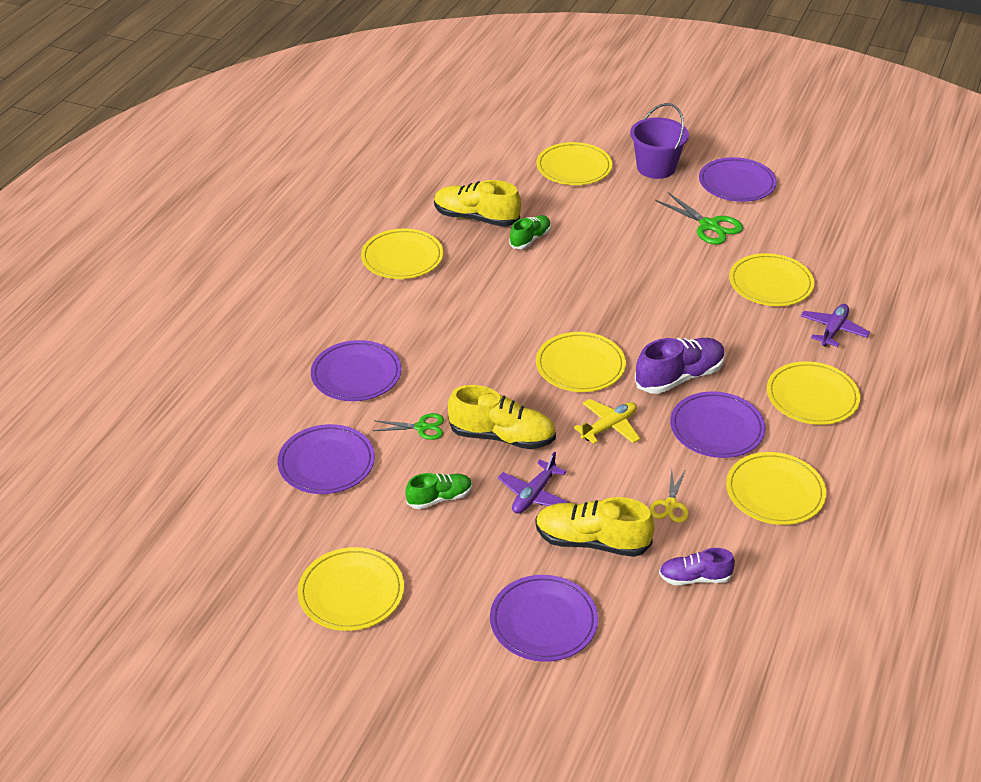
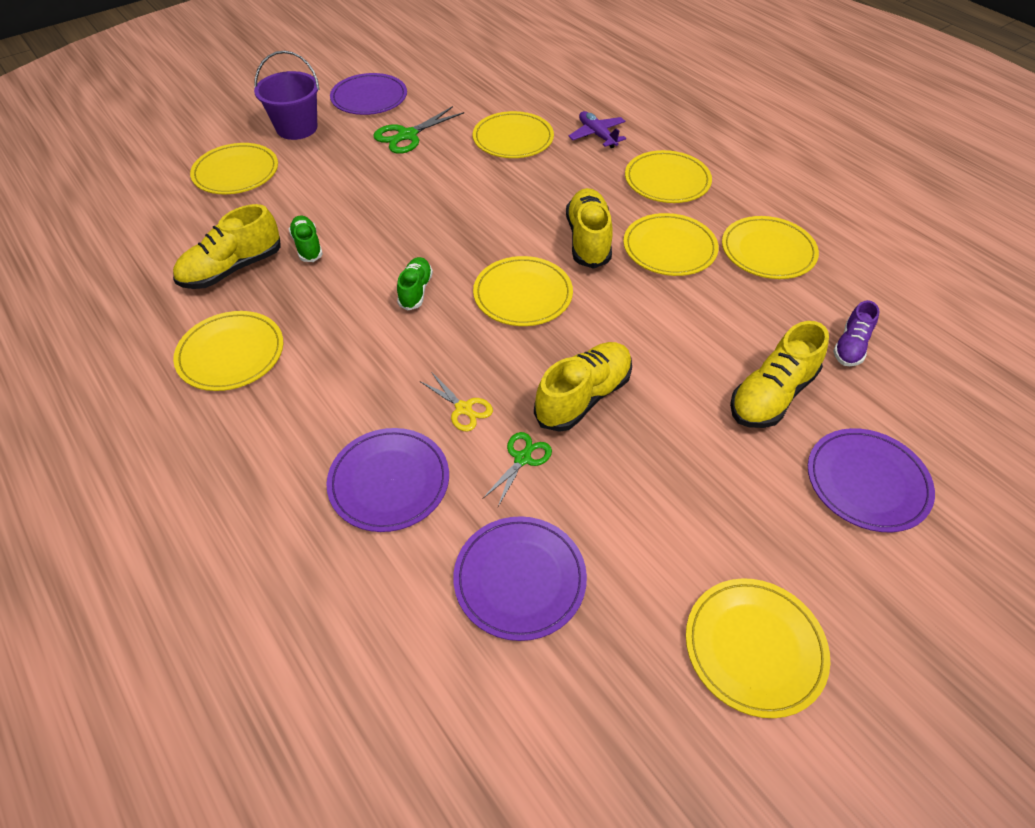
camera: 60 degrees left, 10 degrees up
green shoe [405,473,472,509] -> green shoe moved to [397,257,433,310]
purple plane [498,452,570,514] -> none
yellow plane [574,399,640,444] -> none
purple shoe [635,338,725,394] -> yellow shoe [566,188,612,269]
yellow scissors [650,469,689,523] -> yellow scissors moved to [419,372,493,432]
green scissors [655,192,743,245] -> green scissors turned 150 degrees clockwise [373,106,464,154]
purple plate [670,391,765,458] -> yellow plate [623,213,719,276]

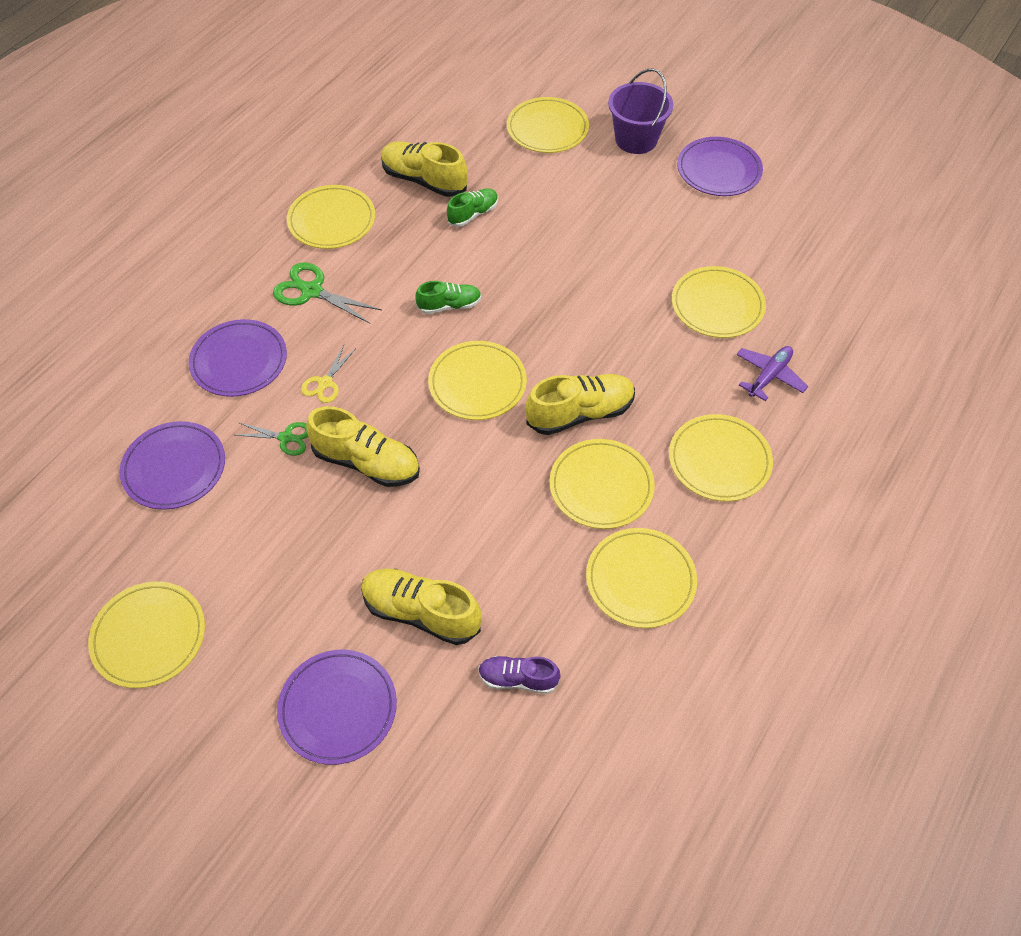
camera: 70 degrees right, 5 degrees up
green scissors [373,106,464,154] -> green scissors moved to [273,262,382,324]

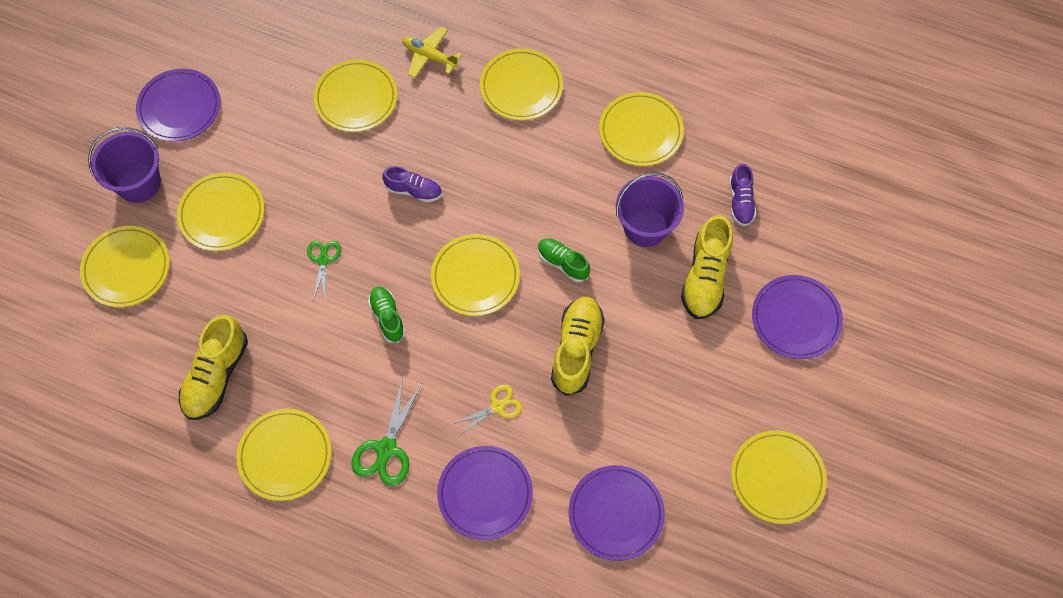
camera: 100 degrees left, 10 degrees up
green scissors [236,422,308,456] -> green scissors moved to [307,241,341,300]
yellow scissors [301,345,356,403] -> yellow scissors turned 45 degrees counterclockwise [453,384,522,435]
green shoe [447,188,498,227] -> green shoe moved to [538,238,590,282]
yellow shoe [525,374,635,435] -> none
yellow plate [549,439,655,529] -> yellow plate moved to [177,172,265,251]
purple plane [736,346,808,401] -> yellow plane [402,27,462,78]
none -> purple shoe [382,166,442,203]
none -> purple bucket [616,173,684,247]

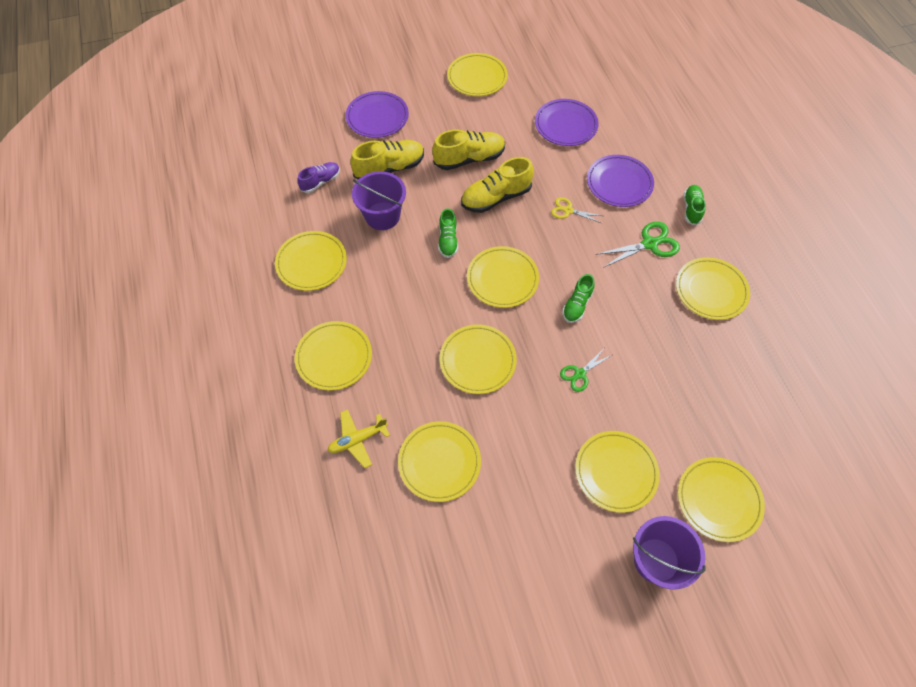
camera: 130 degrees left, 5 degrees down
purple plate [136,69,220,142] -> none
yellow shoe [179,315,248,420] -> yellow shoe moved to [432,130,505,170]
purple shoe [382,166,442,203] -> yellow plate [440,324,517,394]
yellow plane [402,27,462,78] -> yellow plane turned 75 degrees clockwise [327,409,390,468]
none -> green shoe [684,185,706,225]

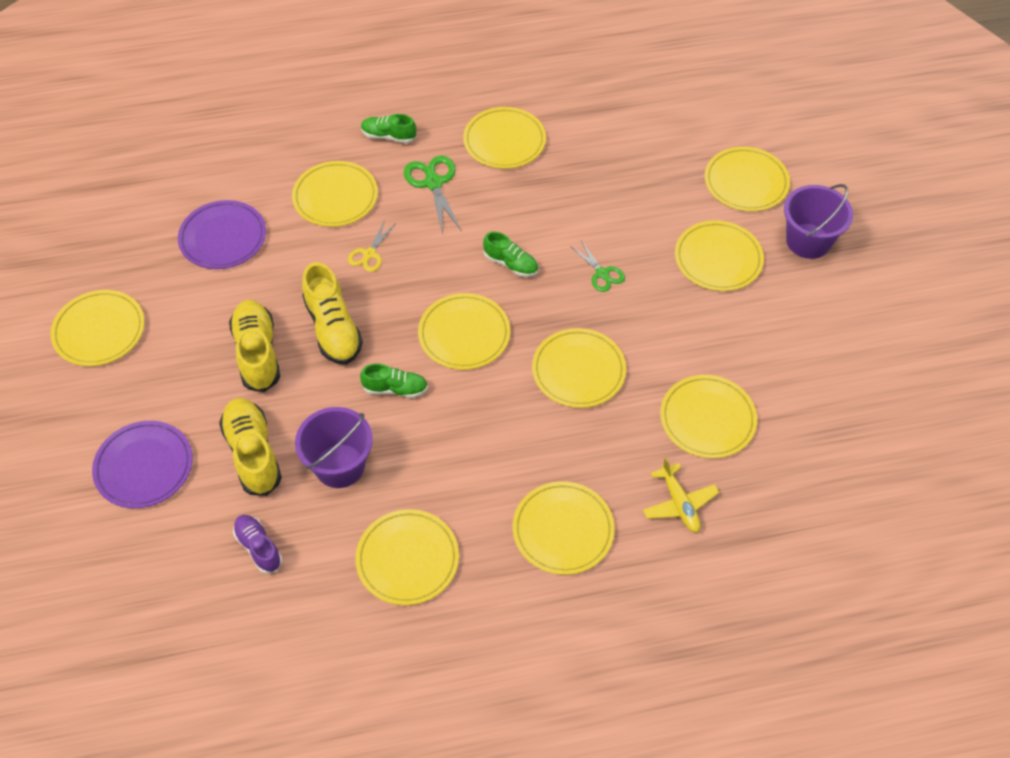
camera: 85 degrees left, 5 degrees down
purple plate [587,155,654,207] -> yellow plate [292,161,378,227]

